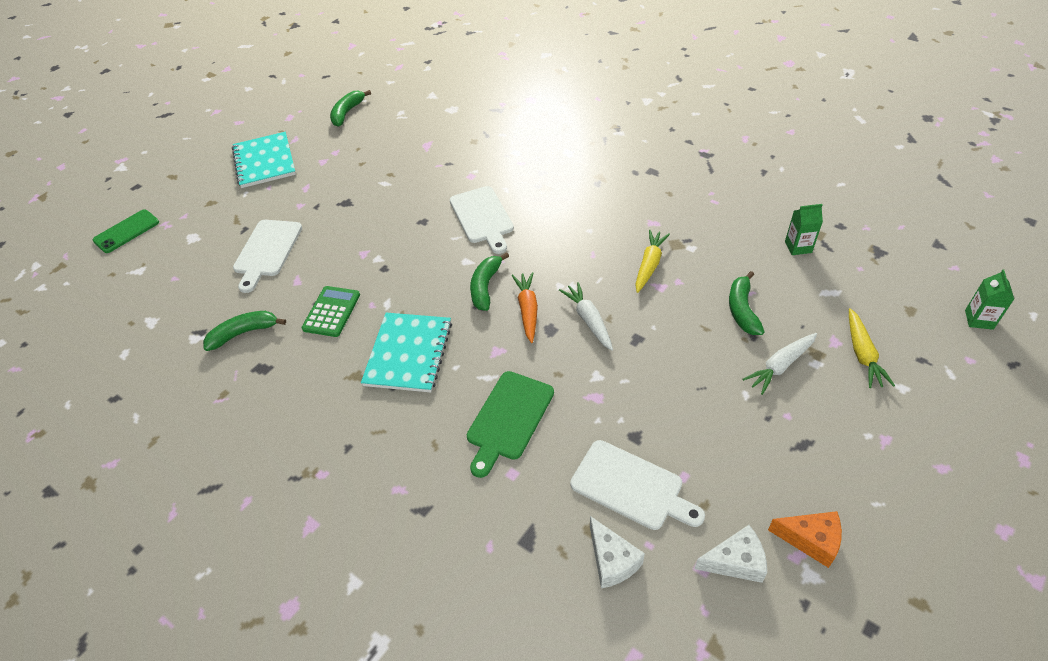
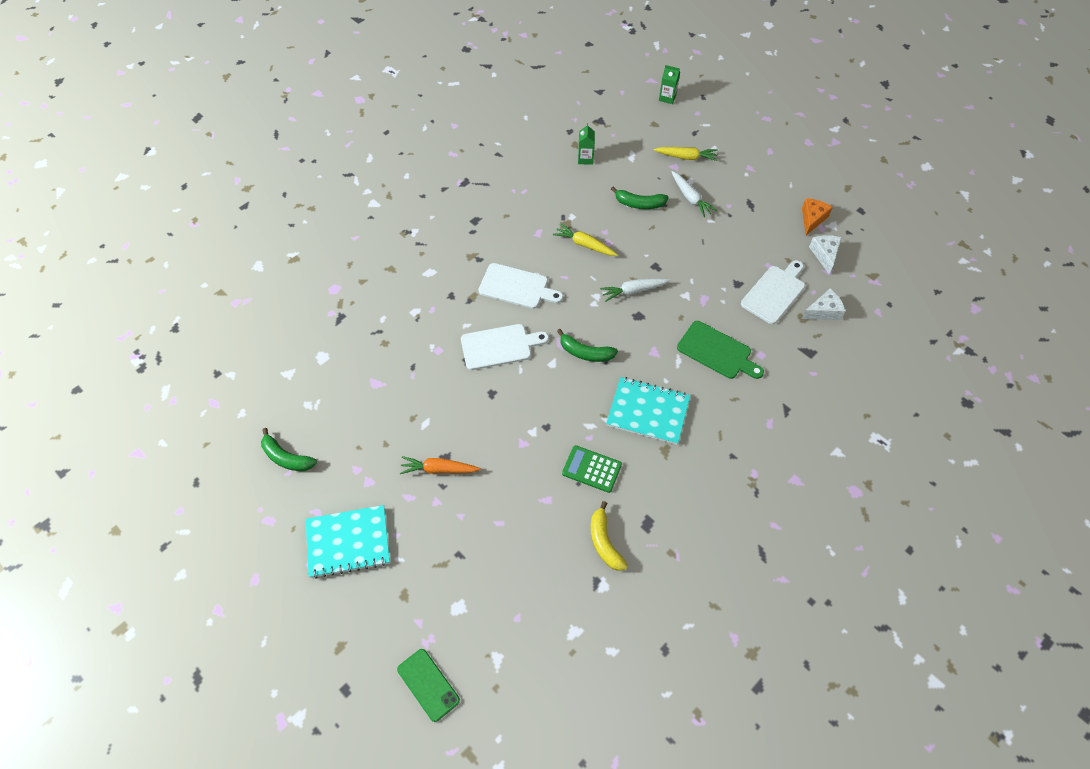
camera: 85 degrees left, 10 degrees up
green banana [203,311,286,351] -> yellow banana [591,501,628,571]
white cutting board [233,220,302,293] -> white cutting board moved to [478,263,563,309]
orange carrot [511,272,538,343] -> orange carrot moved to [400,456,481,474]

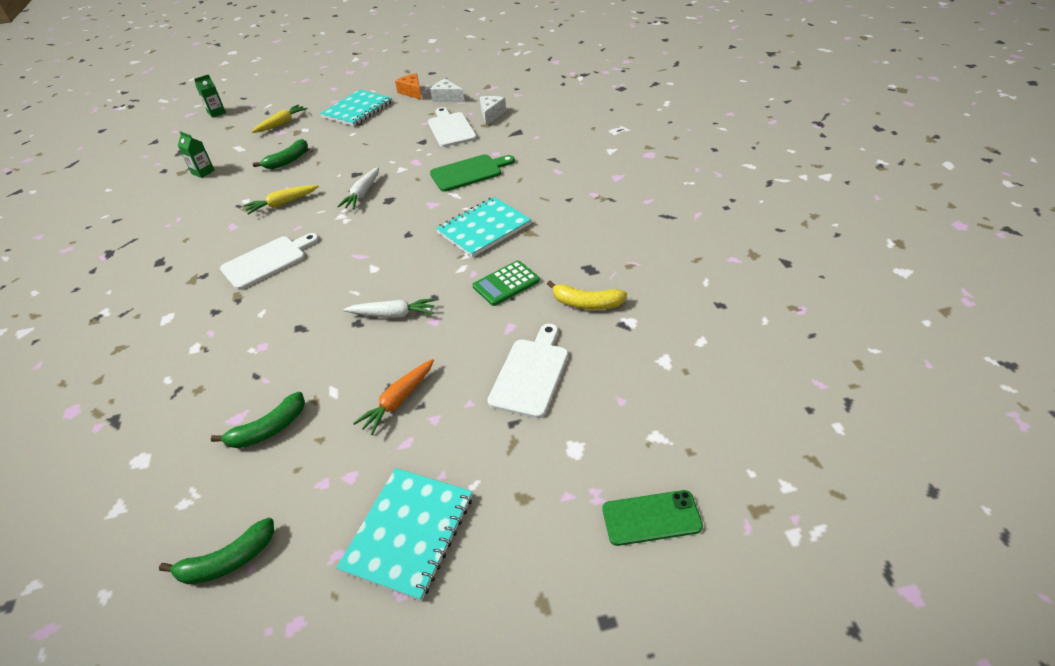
camera: 55 degrees left, 15 degrees down
white cutting board [461,324,549,370] -> white cutting board moved to [488,324,568,418]
green banana [557,329,618,362] -> green banana moved to [211,392,305,448]
white carrot [671,171,717,217] -> white carrot moved to [343,298,436,318]
none -> turquoise notebook [320,89,392,126]

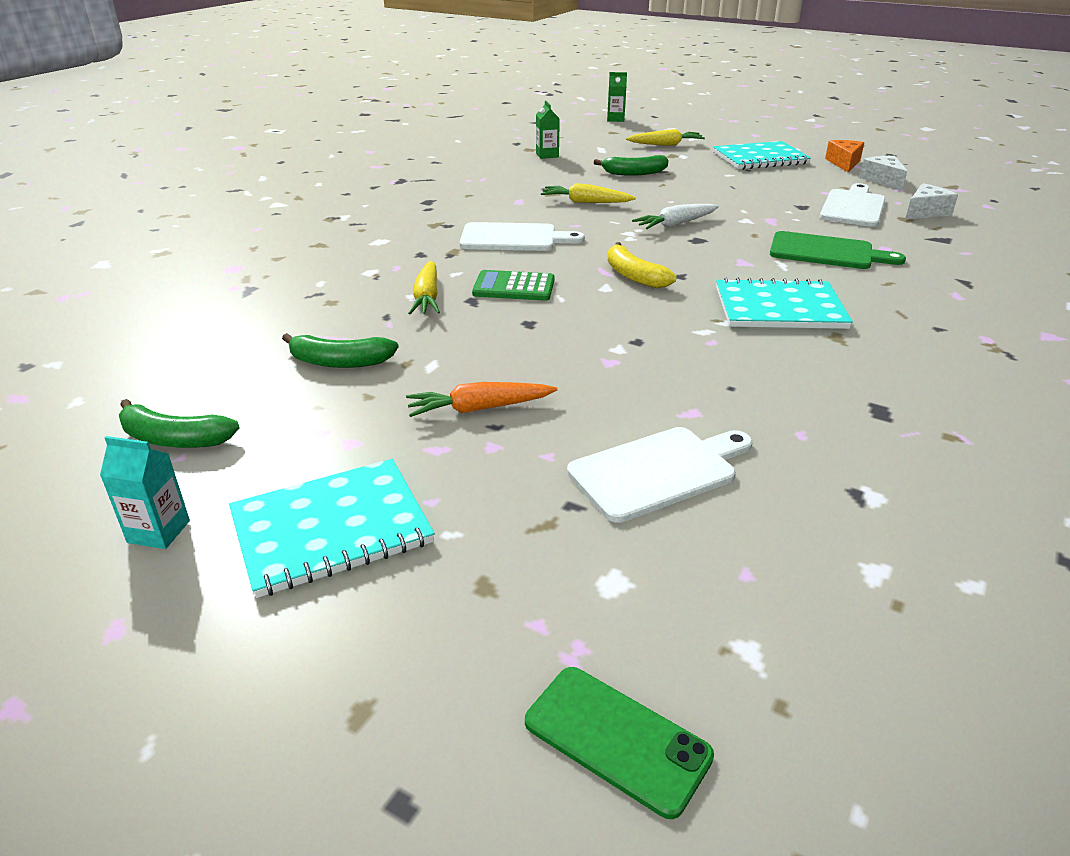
camera: 40 degrees right, 10 degrees down
white carrot [343,298,436,318] -> none
green calculator [472,261,540,306] -> green calculator moved to [472,270,555,301]
yellow banana [547,281,627,310] -> yellow banana moved to [608,242,677,288]
none -> turquoise carton [100,436,190,549]
none -> yellow carrot [408,260,440,314]

